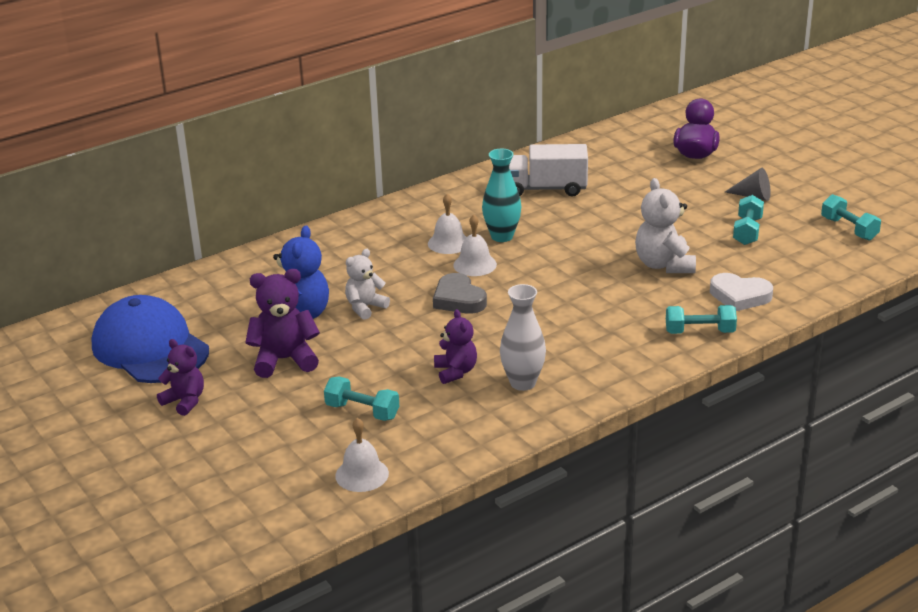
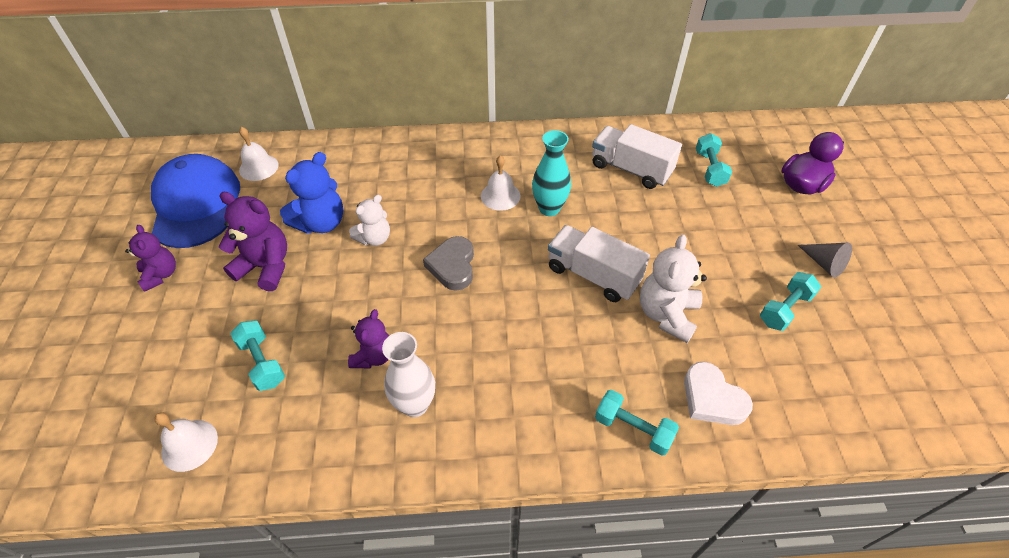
camera: 30 degrees right, 20 degrees up
white teddy bear [345,249,390,320] -> white teddy bear turned 150 degrees clockwise [349,195,390,246]
white bell [453,215,497,276] -> white bell moved to [239,127,279,181]
turquoise dumbbell [821,194,881,241] -> turquoise dumbbell moved to [696,133,732,187]
none -> white truck [548,225,650,302]

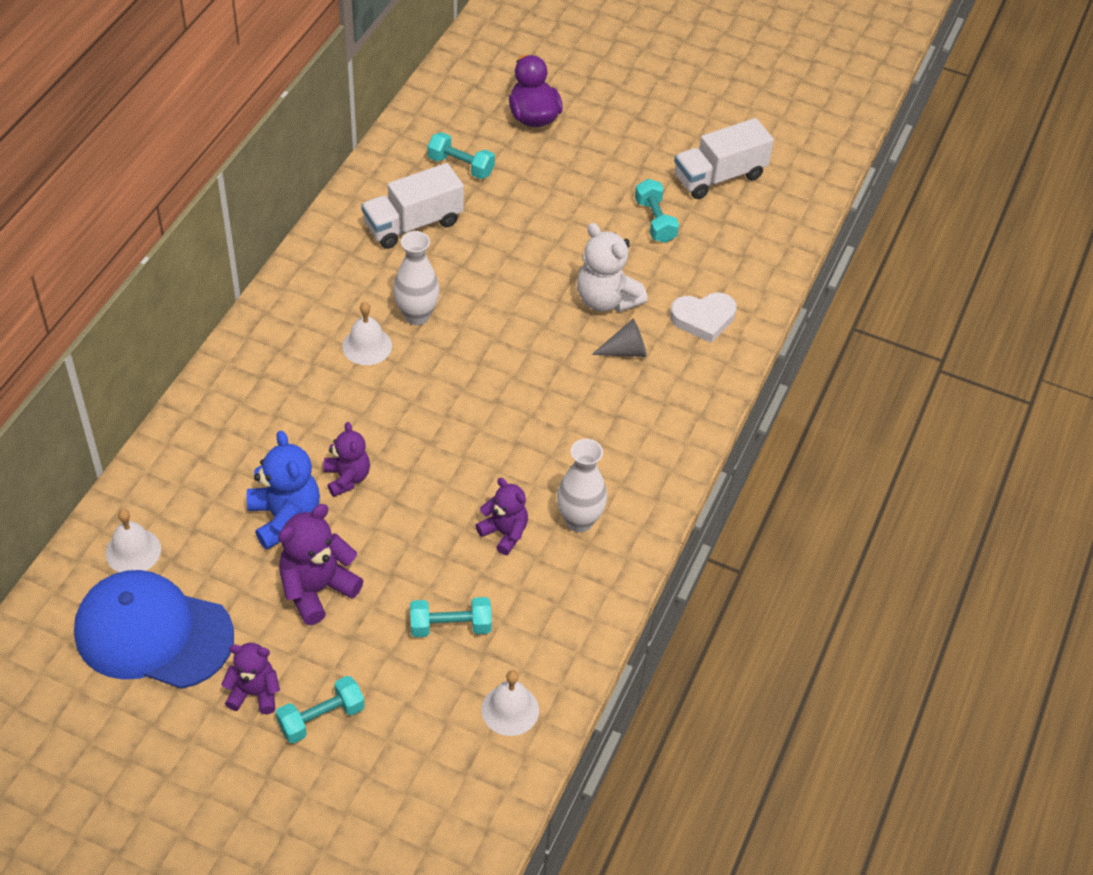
camera: 65 degrees left, 0 degrees up
white teddy bear [349,195,390,246] -> purple teddy bear [324,422,370,497]
grey heart [423,236,474,291] -> none
turquoise vase [532,130,571,216] -> white vase [393,231,439,325]
white truck [548,225,650,302] -> white truck moved to [674,118,774,199]
turquoise dumbbell [595,390,679,456] -> turquoise dumbbell moved to [276,676,365,744]
grey cone [798,242,852,278] -> grey cone moved to [591,318,647,357]

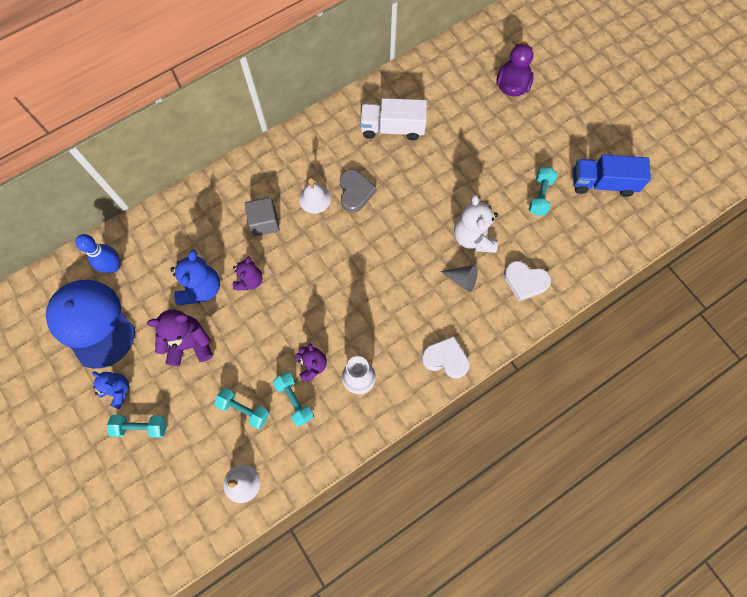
camera: 35 degrees right, 20 degrees up
white bell [106,509,161,572] -> blue bowling pin [75,234,120,273]
purple teddy bear [221,643,280,714] -> blue teddy bear [92,372,129,409]
white vase [393,231,439,325] -> grey heart [340,169,376,213]
turquoise dumbbell [428,132,495,179] -> turquoise dumbbell moved to [272,372,314,427]
white truck [674,118,774,199] -> blue truck [573,154,651,197]
none -> grey cube [245,197,280,236]
none -> white heart [421,336,470,379]

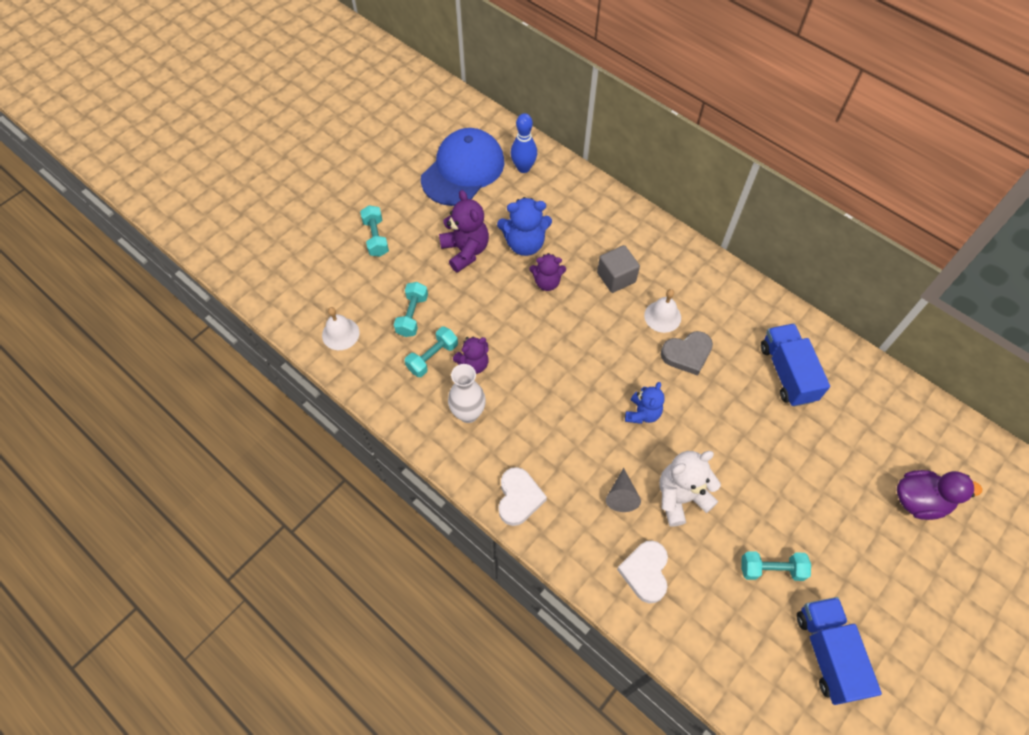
camera: 75 degrees right, 10 degrees down
blue teddy bear [92,372,129,409] -> blue teddy bear moved to [625,382,665,424]
white truck [360,98,427,141] -> blue truck [761,323,830,407]

